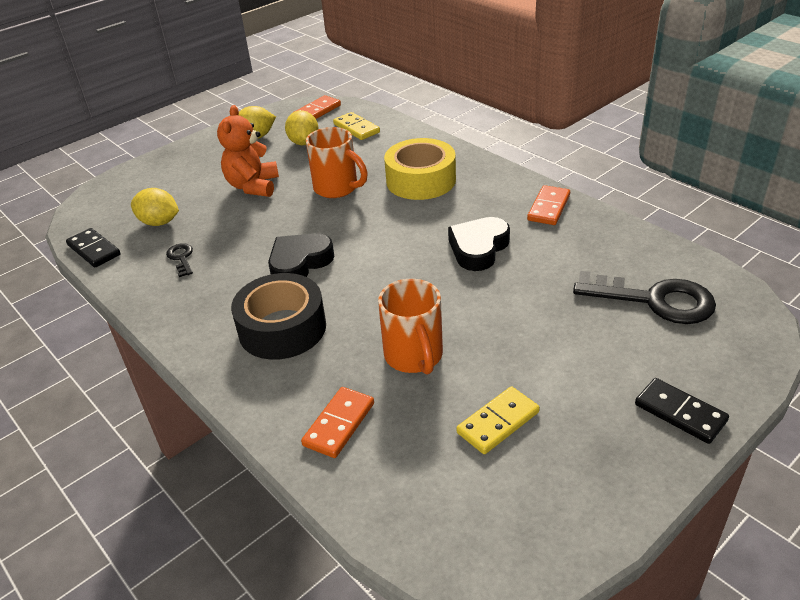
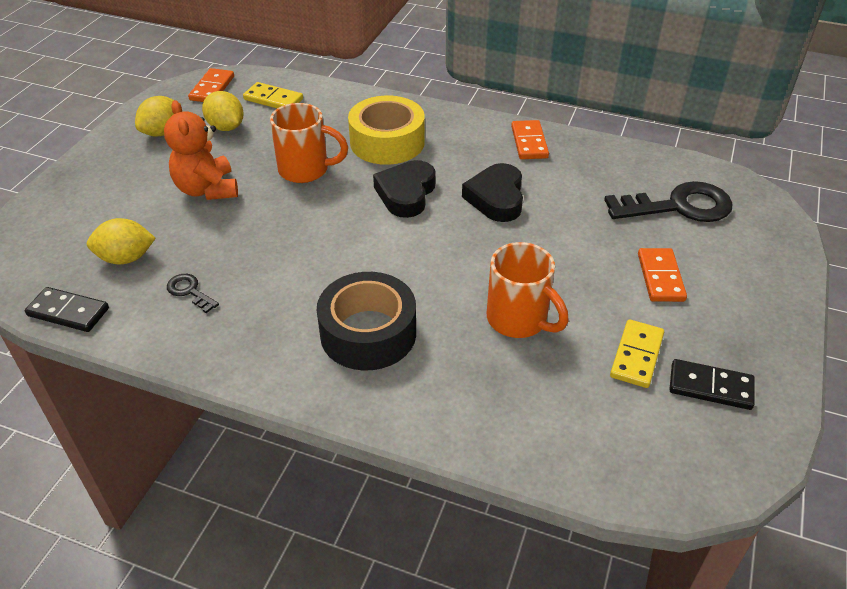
camera: 30 degrees left, 5 degrees up
black heart [268,233,334,277] -> black heart moved to [373,160,436,218]
orange domino [301,387,374,458] -> orange domino moved to [638,248,687,302]
black domino [635,378,729,444] -> black domino moved to [669,359,755,410]

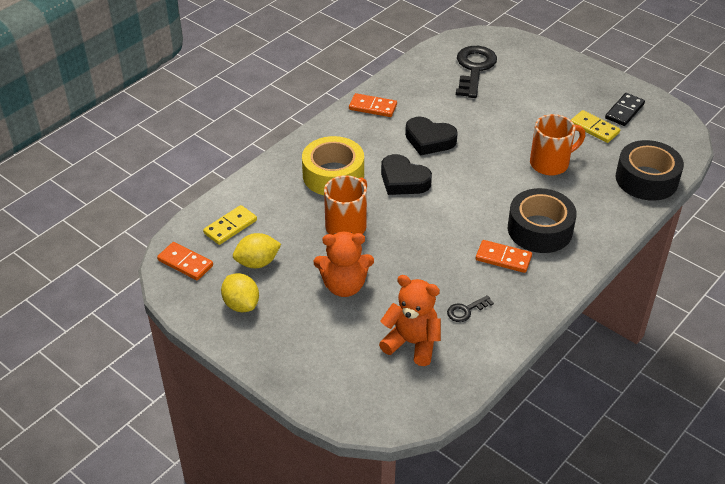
camera: 70 degrees left, 0 degrees up
black domino [25,287,109,332] -> none
yellow lemon [87,218,156,264] -> orange teddy bear [379,275,441,366]
orange domino [638,248,687,302] -> orange domino moved to [476,240,532,273]
none -> black tape [616,140,684,201]

